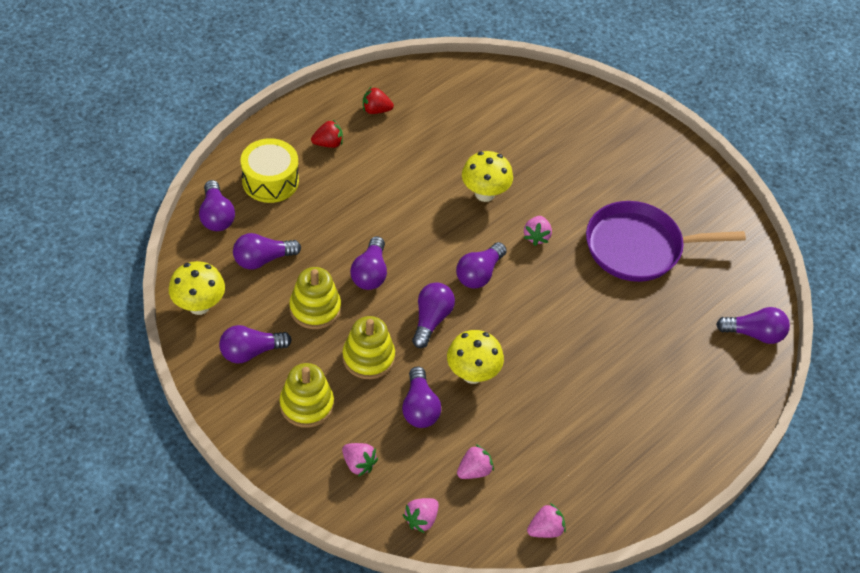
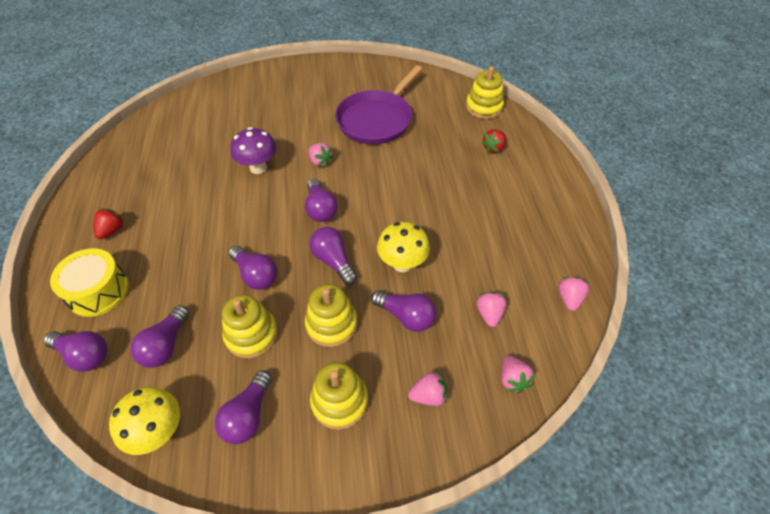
camera: 50 degrees left, 0 degrees up
red strawberry [363,87,394,114] -> red strawberry moved to [481,129,506,153]
yellow mushroom [462,151,513,202] -> purple mushroom [231,127,277,174]
purple light bulb [716,307,790,344] -> yellow stacking toy [466,66,504,119]

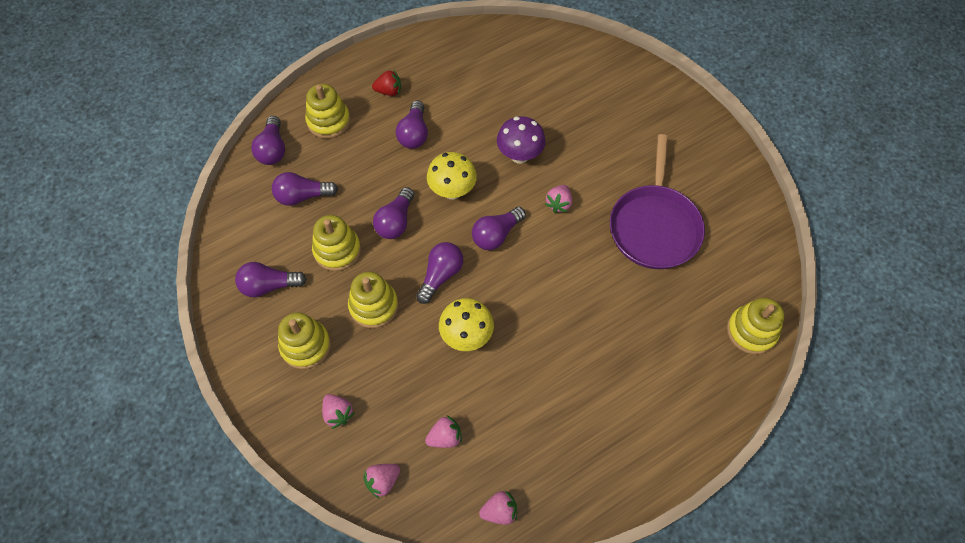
camera: 65 degrees right, 10 degrees up
yellow drum [50,248,129,317] -> yellow stacking toy [305,84,350,139]
yellow mushroom [109,387,180,455] -> yellow mushroom moved to [427,152,477,200]
purple pan [335,65,422,144] -> purple pan turned 90 degrees counterclockwise [610,134,705,269]
purple light bulb [371,290,436,332] -> purple light bulb moved to [396,100,428,149]
red strawberry [481,129,506,153] -> none

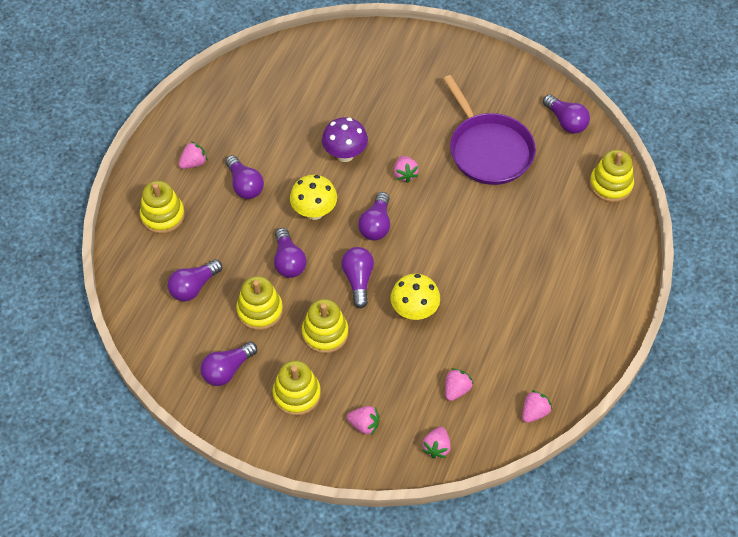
camera: 35 degrees left, 5 degrees down
purple light bulb [251,116,285,165] -> purple light bulb moved to [543,94,590,134]
red strawberry [372,70,401,96] -> pink strawberry [179,141,207,169]

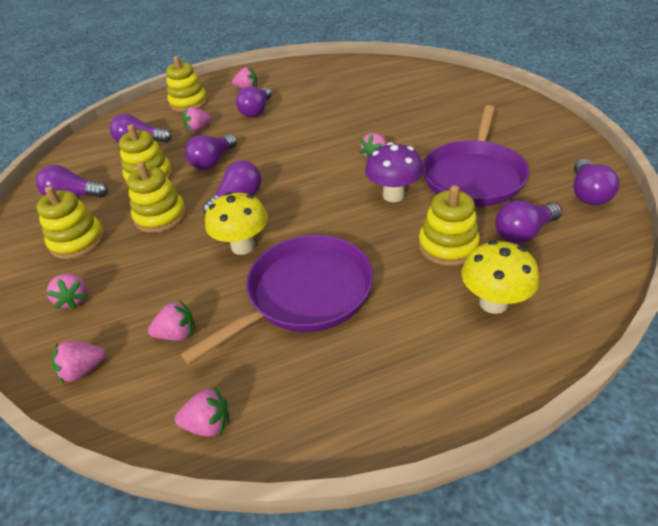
camera: 50 degrees right, 15 degrees down
yellow mushroom [290,175,337,220] -> yellow mushroom moved to [461,240,539,314]
purple mushroom [322,117,368,162] -> purple mushroom moved to [365,142,423,202]
purple light bulb [358,192,390,241] -> purple light bulb moved to [495,200,562,244]
yellow stacking toy [590,150,634,202] -> yellow stacking toy moved to [418,185,480,266]
none -> purple pan [181,235,373,365]
none -> pink strawberry [183,107,212,132]

